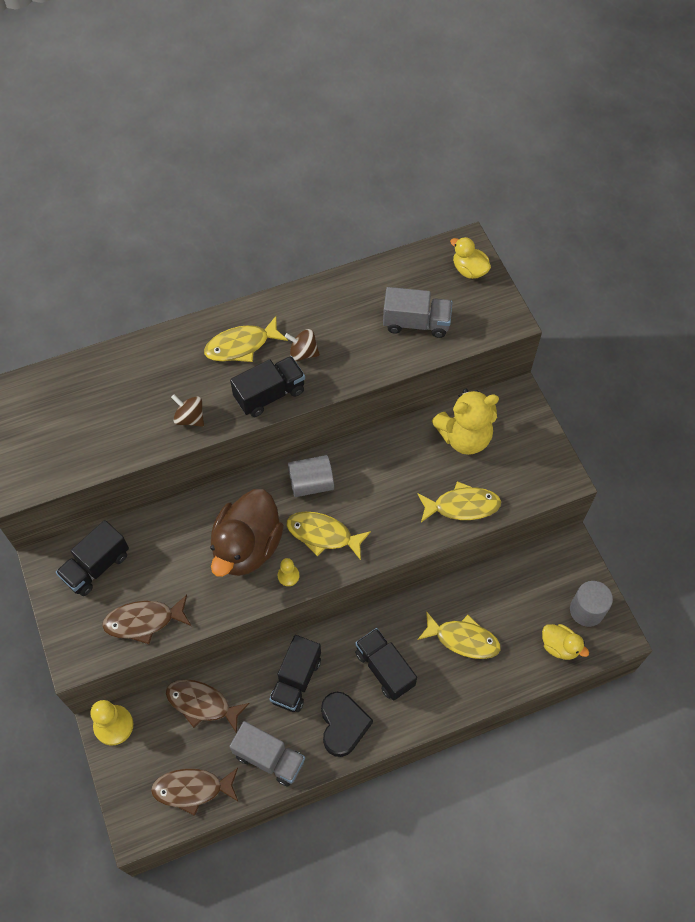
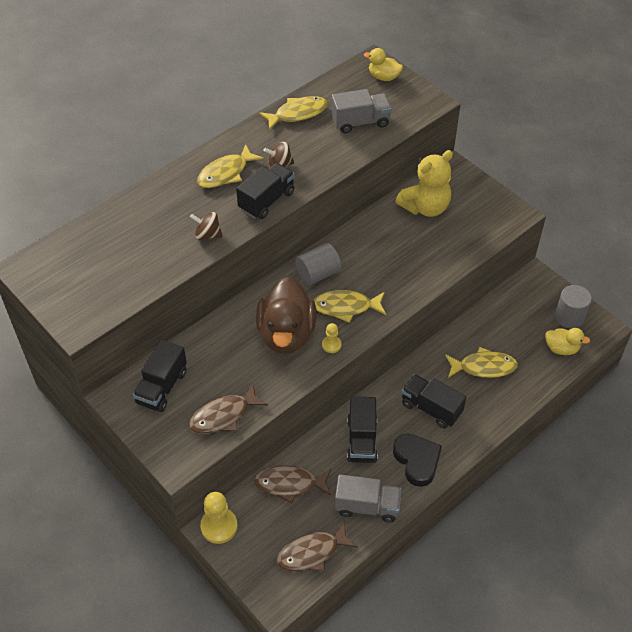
camera: 20 degrees left, 10 degrees down
yellow fish [417,481,501,522] -> yellow fish moved to [259,96,328,130]

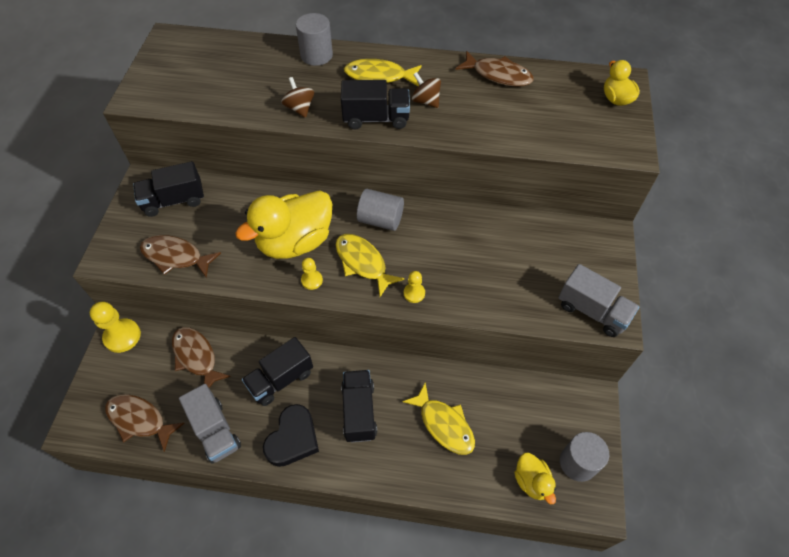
camera: 50 degrees right, 5 degrees up
brown duck [256,277,317,354] -> yellow duck [235,190,332,259]
yellow fish [259,96,328,130] -> brown fish [455,51,534,87]
grey truck [331,89,392,133] -> grey truck moved to [558,264,639,337]
yellow teddy bear [395,150,453,217] -> none
none -> grey cylinder [296,13,333,66]
none -> yellow pawn [404,271,425,303]

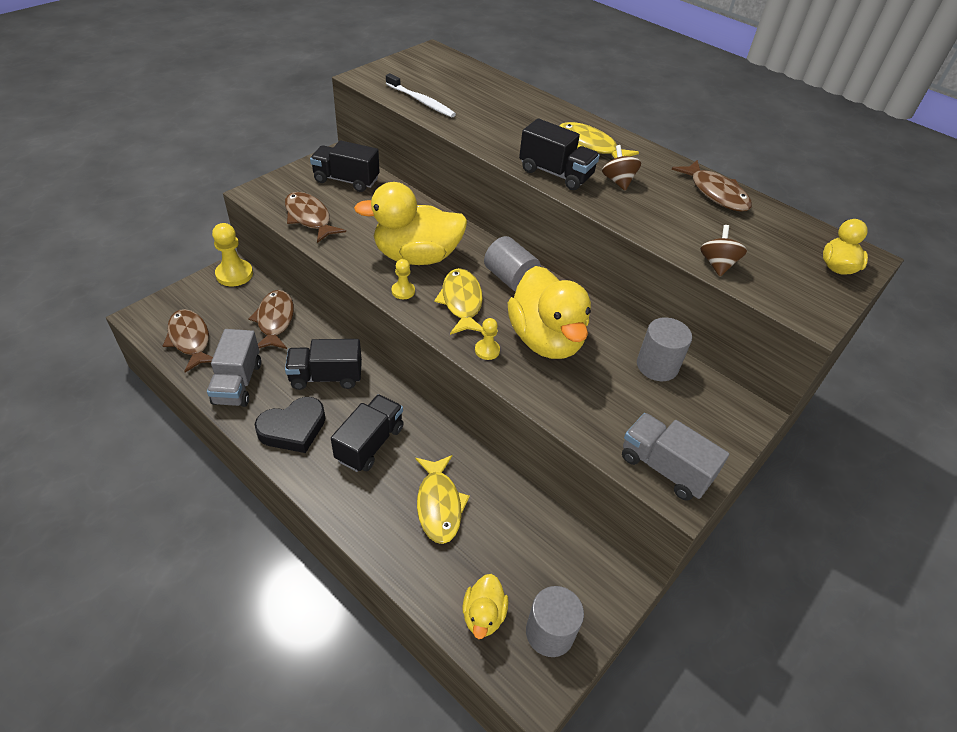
camera: 30 degrees right, 10 degrees down
brown spinning top [281,77,314,118] -> brown spinning top moved to [700,225,747,276]
grey cylinder [296,13,333,66] -> grey cylinder moved to [637,317,692,381]
grey truck [558,264,639,337] -> grey truck turned 150 degrees clockwise [622,413,729,501]
none -> white toothbrush [386,73,456,118]
none -> yellow duck [508,266,591,359]

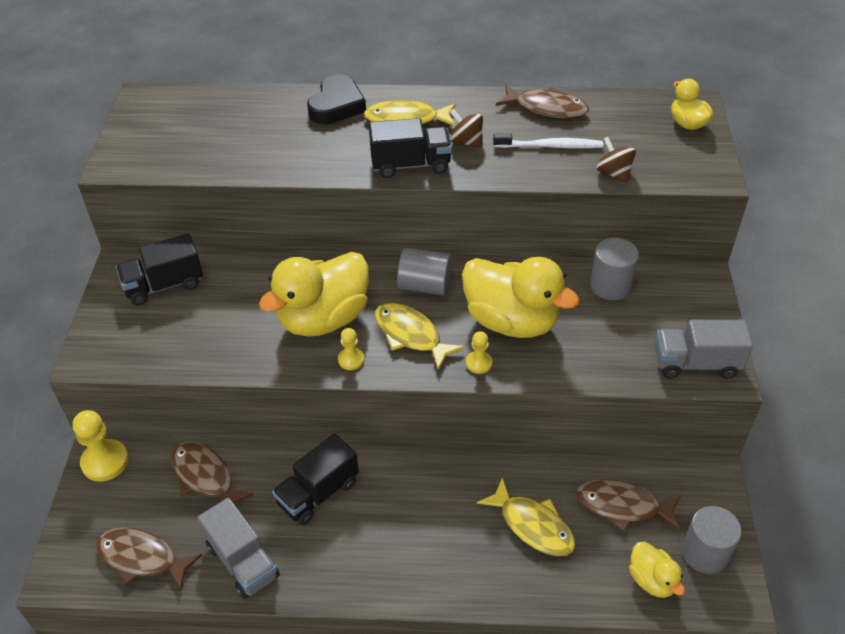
camera: 35 degrees left, 0 degrees up
black heart [255,397,325,453] -> black heart moved to [307,74,366,124]
brown fish [285,192,346,243] -> brown fish moved to [576,479,681,532]
black truck [331,394,404,472] -> none
white toothbrush [386,73,456,118] -> white toothbrush moved to [493,133,603,148]

